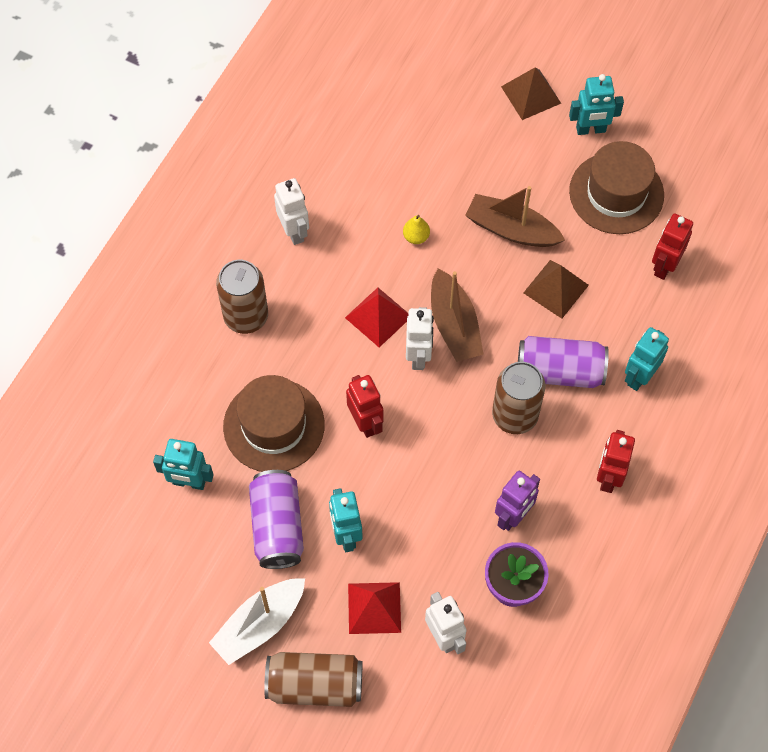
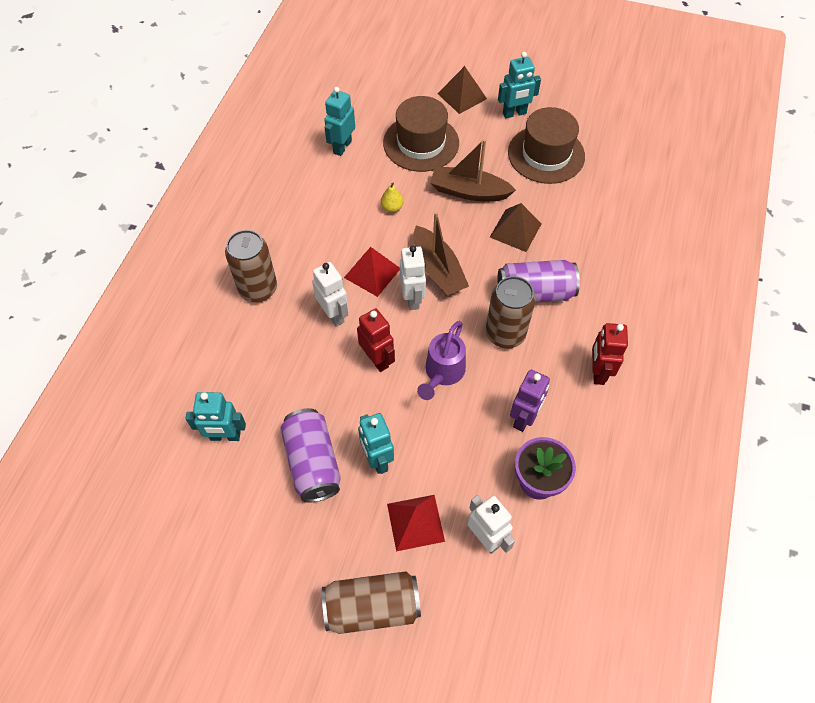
camera: 10 degrees left, 5 degrees down
white boat [209,578,305,665] -> none
brown hat [223,375,325,472] -> brown hat moved to [383,96,459,172]
white robot [274,178,309,245] -> white robot moved to [312,262,348,327]
turquoise robot [625,327,669,391] -> turquoise robot moved to [324,87,355,156]
red robot [652,214,693,280] -> none
none -> purple watering can [417,321,466,400]

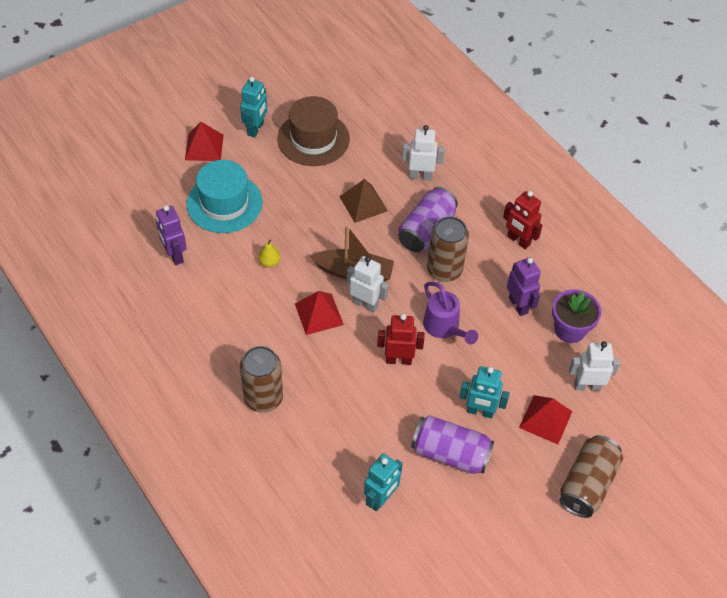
camera: 55 degrees left, 5 degrees down
white robot [312,262,348,327] -> white robot moved to [402,125,444,180]
turquoise robot [324,87,355,156] -> purple robot [156,205,187,265]
brown hat [383,96,459,172] -> turquoise hat [187,160,263,233]
brown boat [430,139,516,201] -> none
brown pyramid [437,66,487,114] -> red pyramid [185,122,224,161]

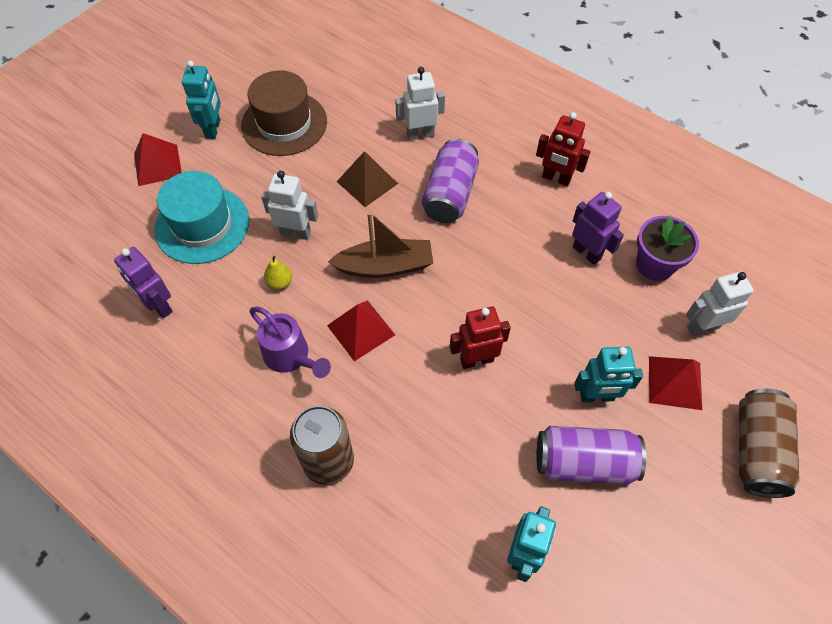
camera: 15 degrees left, 5 degrees up
white robot [347,256,389,313] -> white robot moved to [261,171,318,240]
purple watering can [423,282,478,345] -> purple watering can moved to [249,307,331,378]
brown can [427,216,469,282] -> none

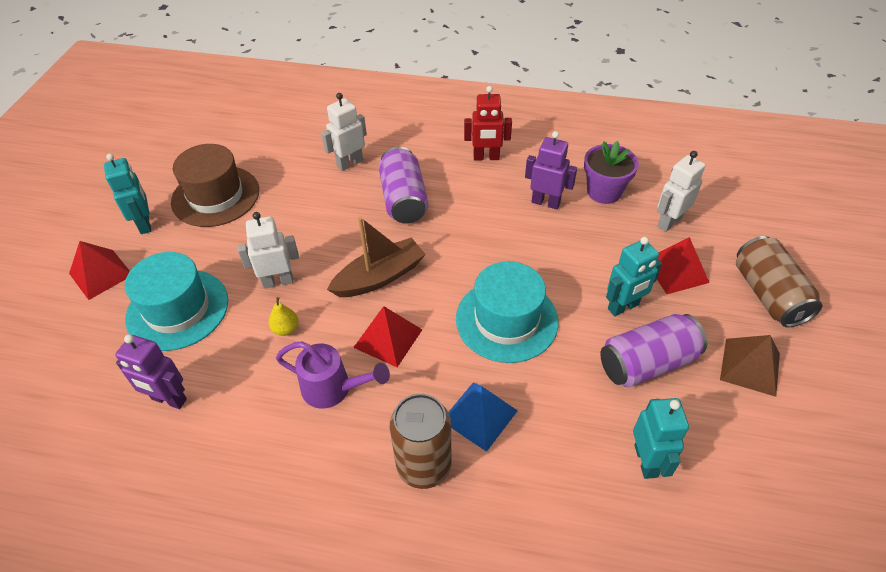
camera: 25 degrees left, 10 degrees down
brown pyramid [337,151,398,207] -> brown pyramid moved to [720,335,780,397]
red robot [450,307,511,369] -> turquoise hat [456,261,559,363]
none -> blue pyramid [448,382,518,452]

